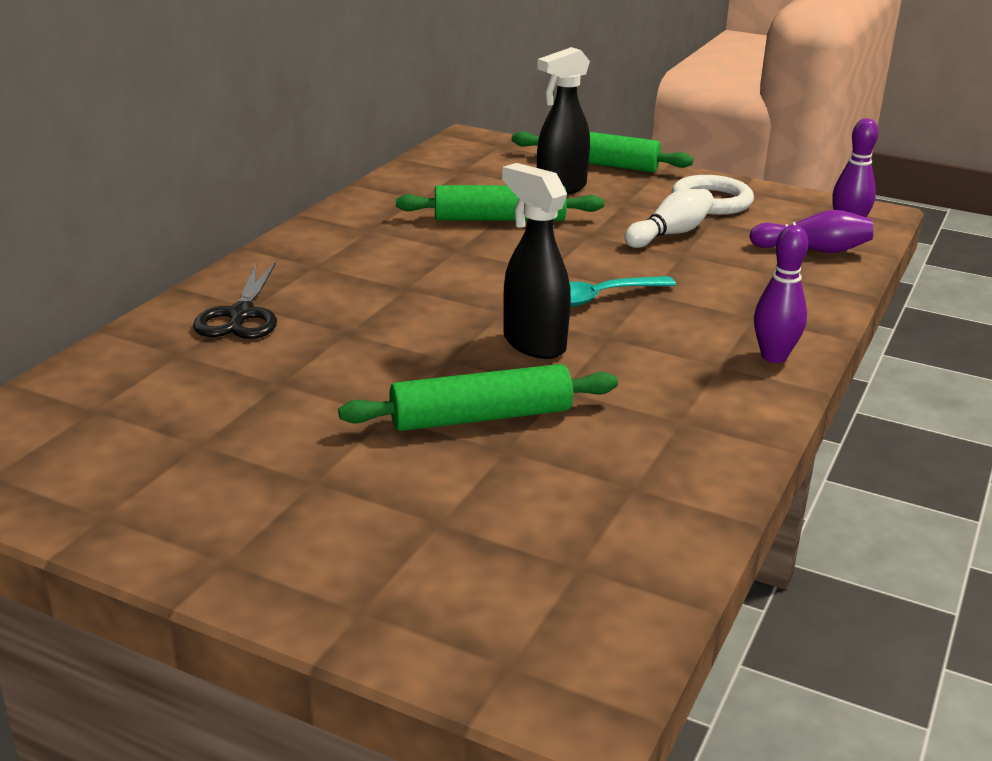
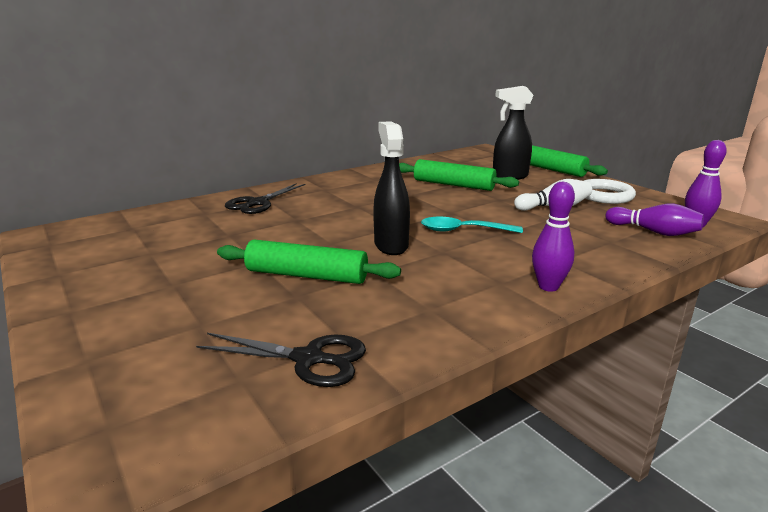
camera: 30 degrees right, 5 degrees down
none -> black scissors [196,333,366,387]

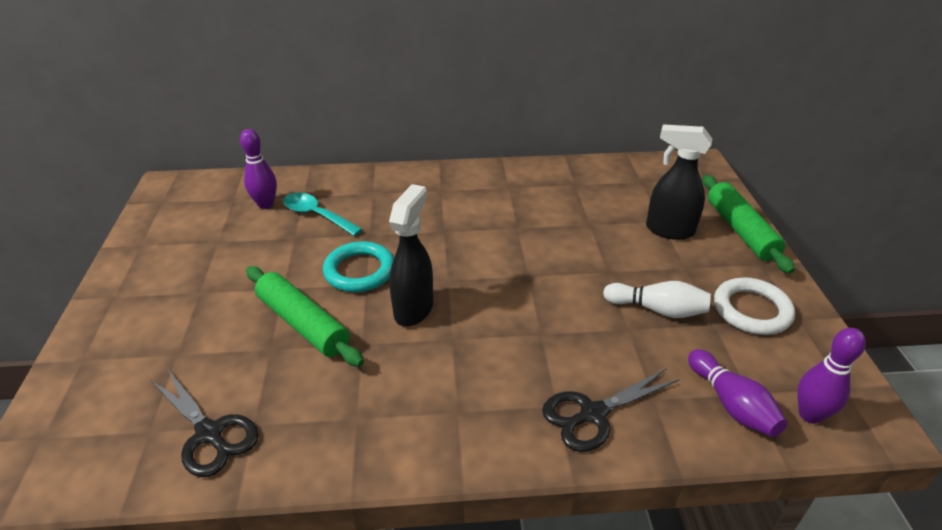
camera: 30 degrees right, 15 degrees up
black scissors [225,183,305,214] -> black scissors moved to [542,368,680,452]
green rolling pin [399,159,519,191] -> none
turquoise spoon [421,217,523,233] -> turquoise spoon moved to [283,193,363,236]
purple bowling pin [532,182,575,292] -> purple bowling pin moved to [240,129,277,209]
none -> turquoise ring [323,241,394,292]

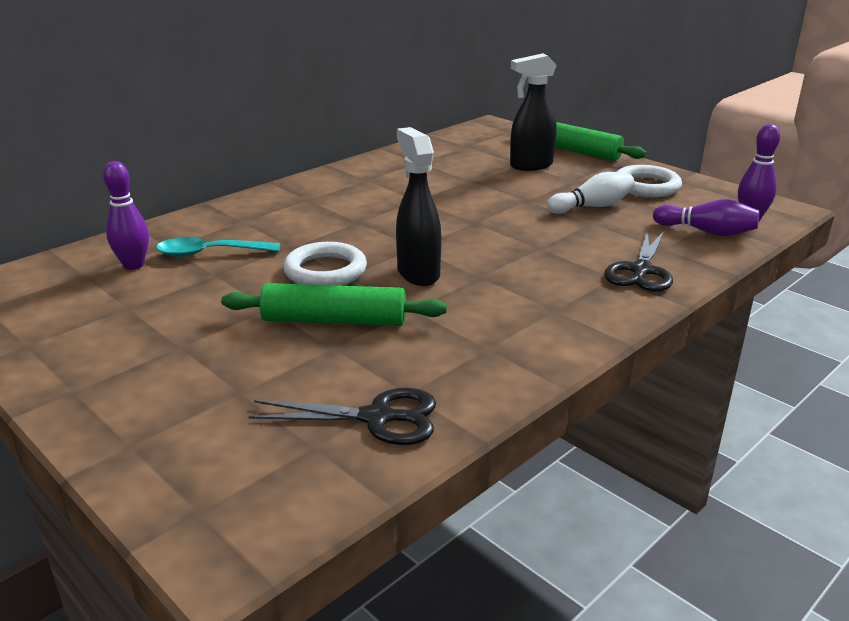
camera: 40 degrees left, 10 degrees down
turquoise ring [323,241,394,292] -> white ring [283,242,367,286]

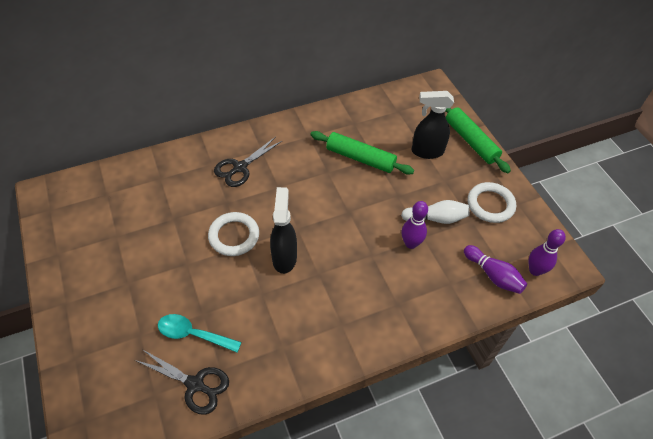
camera: 20 degrees right, 25 degrees up
purple bowling pin [103,161,149,270] -> purple bowling pin moved to [402,201,428,249]
turquoise spoon [156,237,280,257] -> turquoise spoon moved to [158,314,242,352]
green rolling pin [221,283,447,326] -> green rolling pin moved to [310,131,414,175]
black scissors [604,231,673,292] -> black scissors moved to [214,137,282,187]

